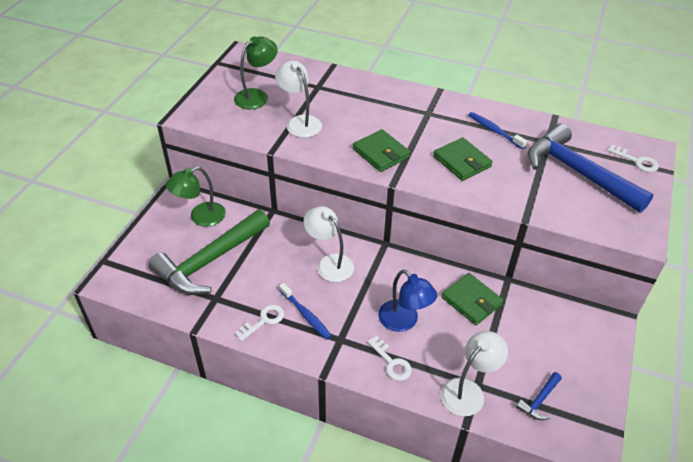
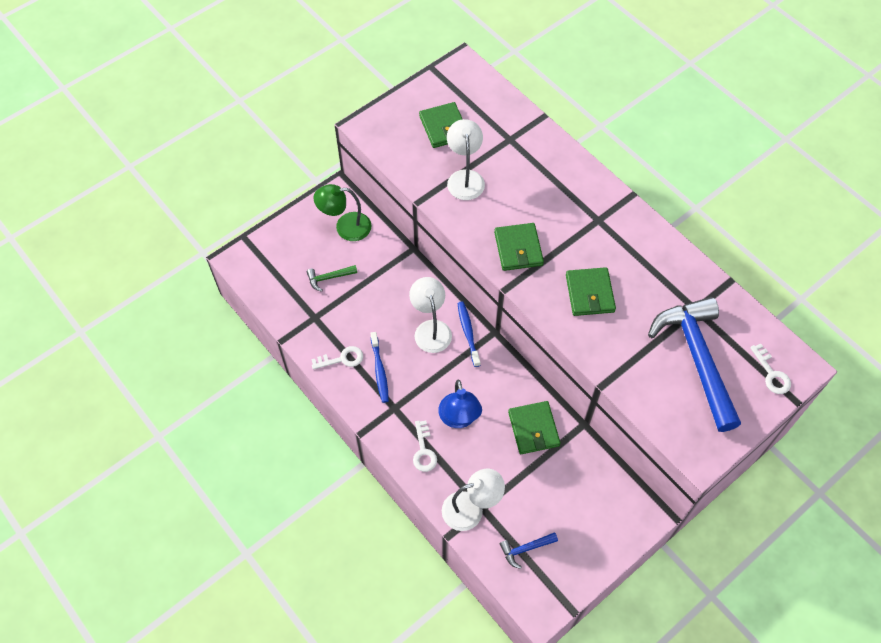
camera: 30 degrees right, 15 degrees up
green hammer [149,210,270,295] -> green hammer [307,265,357,292], size x0.40
green lamp [234,36,278,110] -> green wallet [419,102,462,148]
blue toothbrush [468,112,527,149] -> blue toothbrush moved to [457,301,481,367]

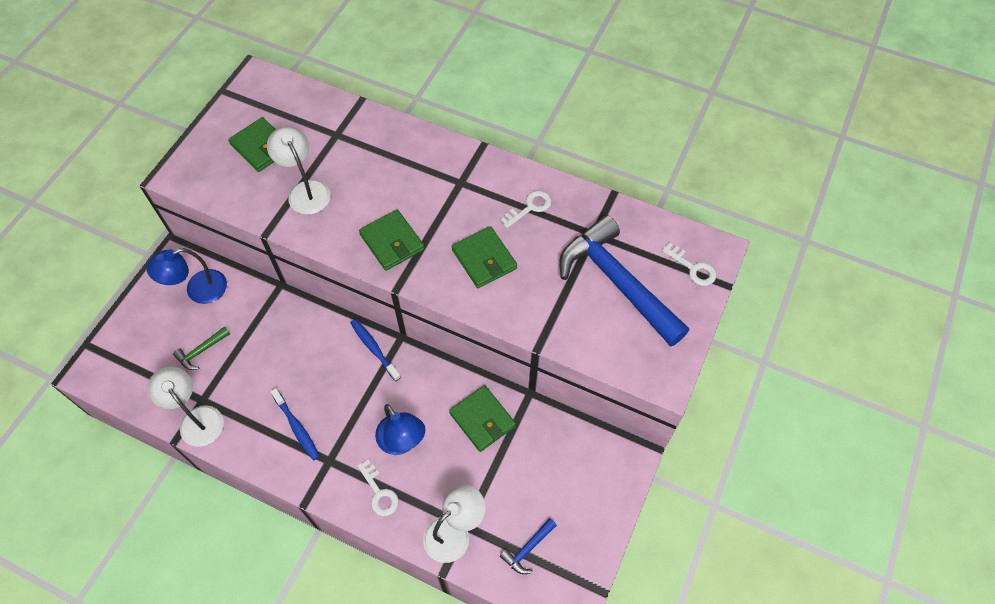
camera: 25 degrees left, 0 degrees up
white key [312,346,363,370] -> white key moved to [500,190,551,229]
green lamp [313,184,372,241] -> blue lamp [146,248,227,304]
white lamp [409,277,452,353] -> white lamp moved to [147,366,224,447]

